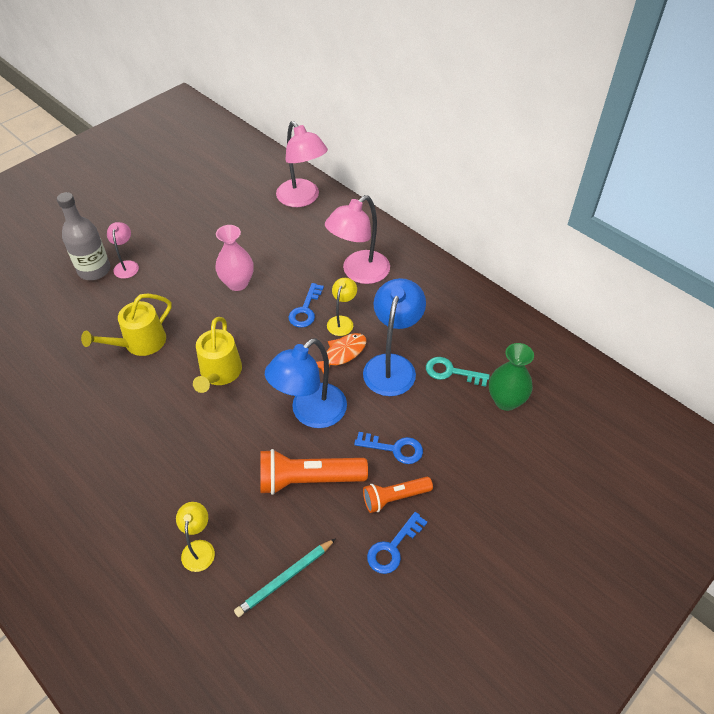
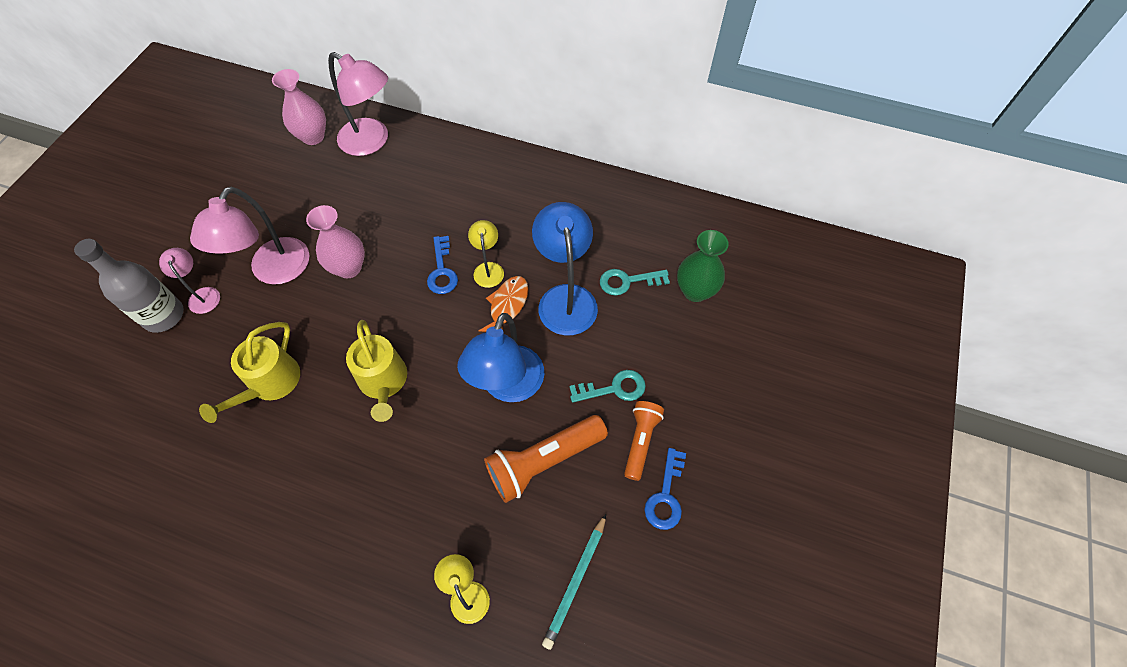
camera: 25 degrees left, 10 degrees up
pink lamp [325,195,390,284] -> pink lamp moved to [190,187,310,285]
blue key [354,432,423,464] -> turquoise key [569,370,646,403]
orange flashlight [363,477,433,513] -> orange flashlight turned 150 degrees clockwise [624,401,664,481]
none -> pink vase [272,69,326,145]

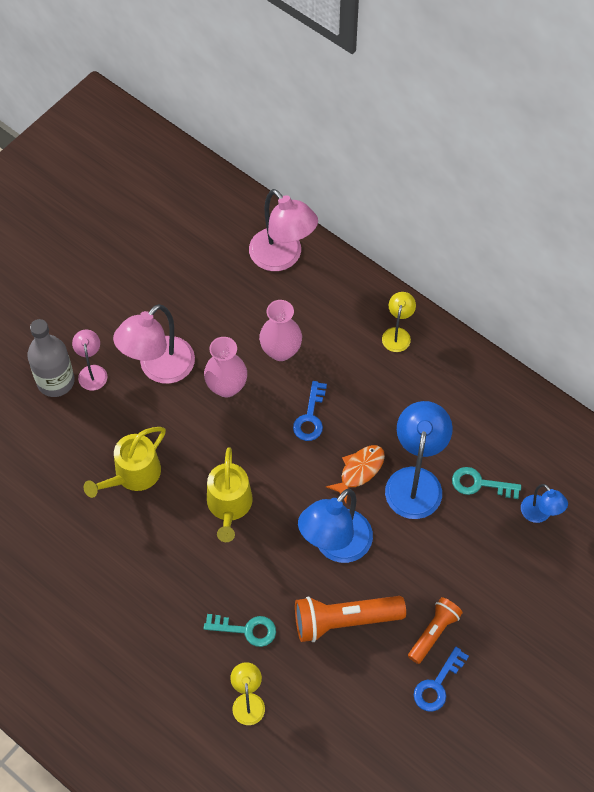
camera: 20 degrees right, 0 degrees up
pink vase [272,69,326,145] -> pink vase moved to [259,300,302,361]
yellow lamp [468,220,504,288] -> yellow lamp moved to [382,292,416,352]
turquoise pencil [542,514,606,650] -> none
turquoise key [569,370,646,403] -> turquoise key moved to [204,614,276,647]
green vase [677,230,729,302] -> blue lamp [521,484,568,523]

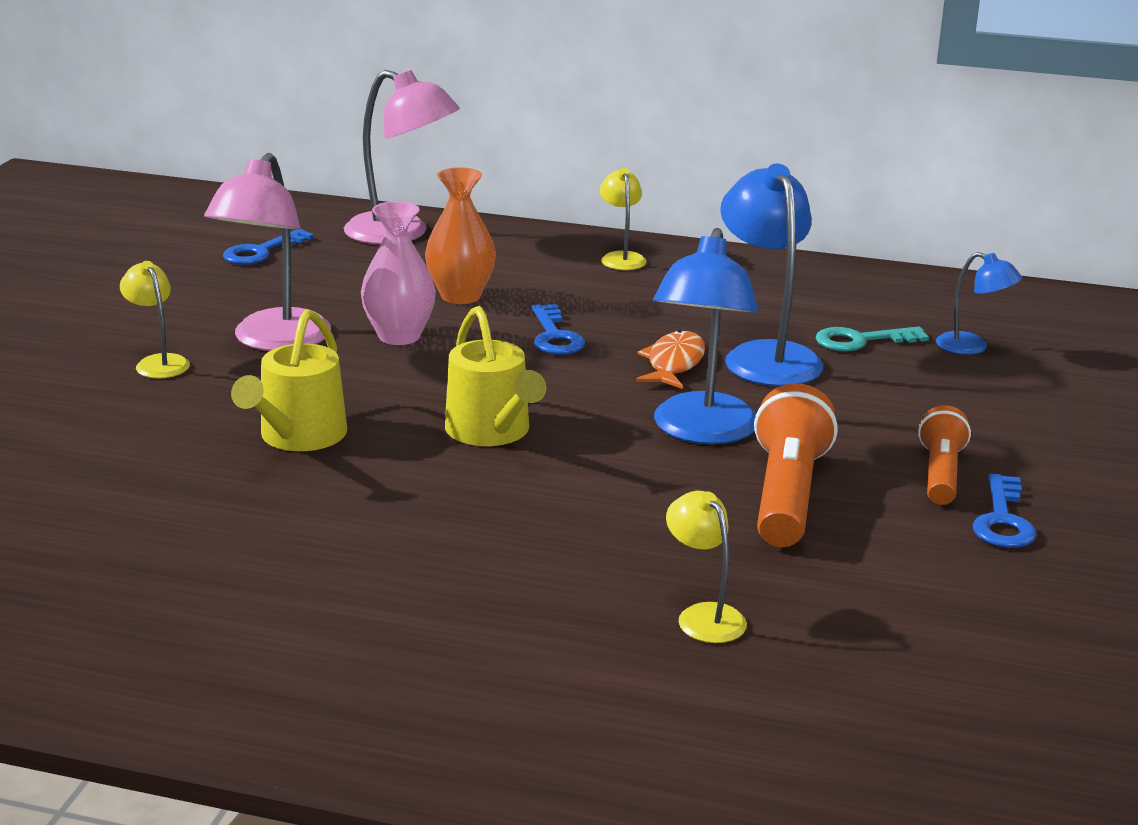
camera: 25 degrees left, 35 degrees down
grey bottle [27,319,75,397] -> none
pink lamp [72,330,107,391] -> yellow lamp [120,261,190,379]
turquoise key [204,614,276,647] -> none
pink vase [259,300,302,361] -> orange vase [425,167,496,304]
orange flashlight [295,596,406,642] -> orange flashlight turned 135 degrees clockwise [754,383,838,547]
none -> blue key [223,229,314,265]

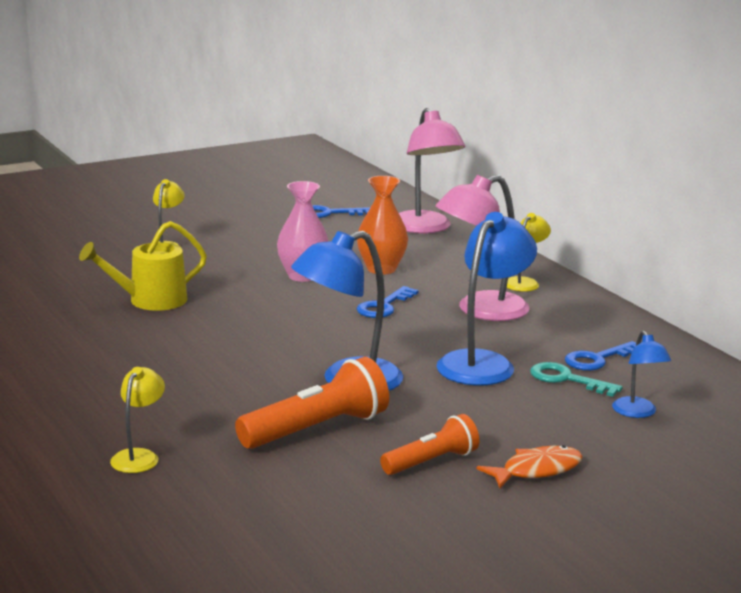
camera: 45 degrees right, 5 degrees down
pink lamp [204,153,331,351] -> pink lamp moved to [436,175,529,321]
yellow watering can [445,306,546,446] -> none
orange fish [636,330,705,389] -> orange fish moved to [477,445,583,488]
blue key [973,474,1037,548] -> blue key moved to [565,341,636,371]

